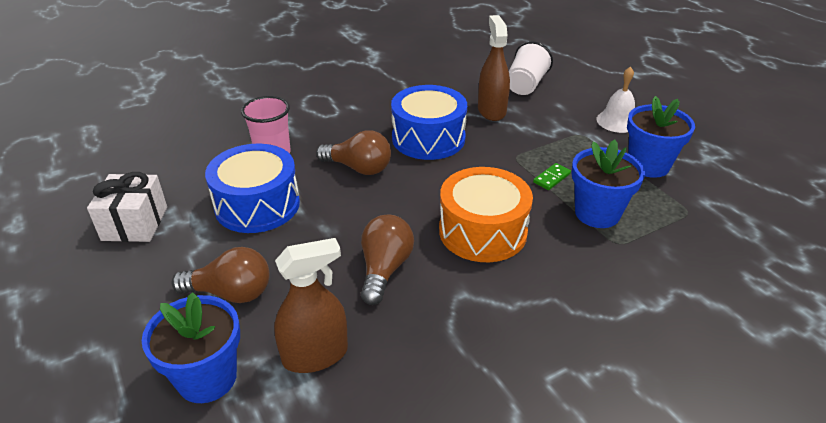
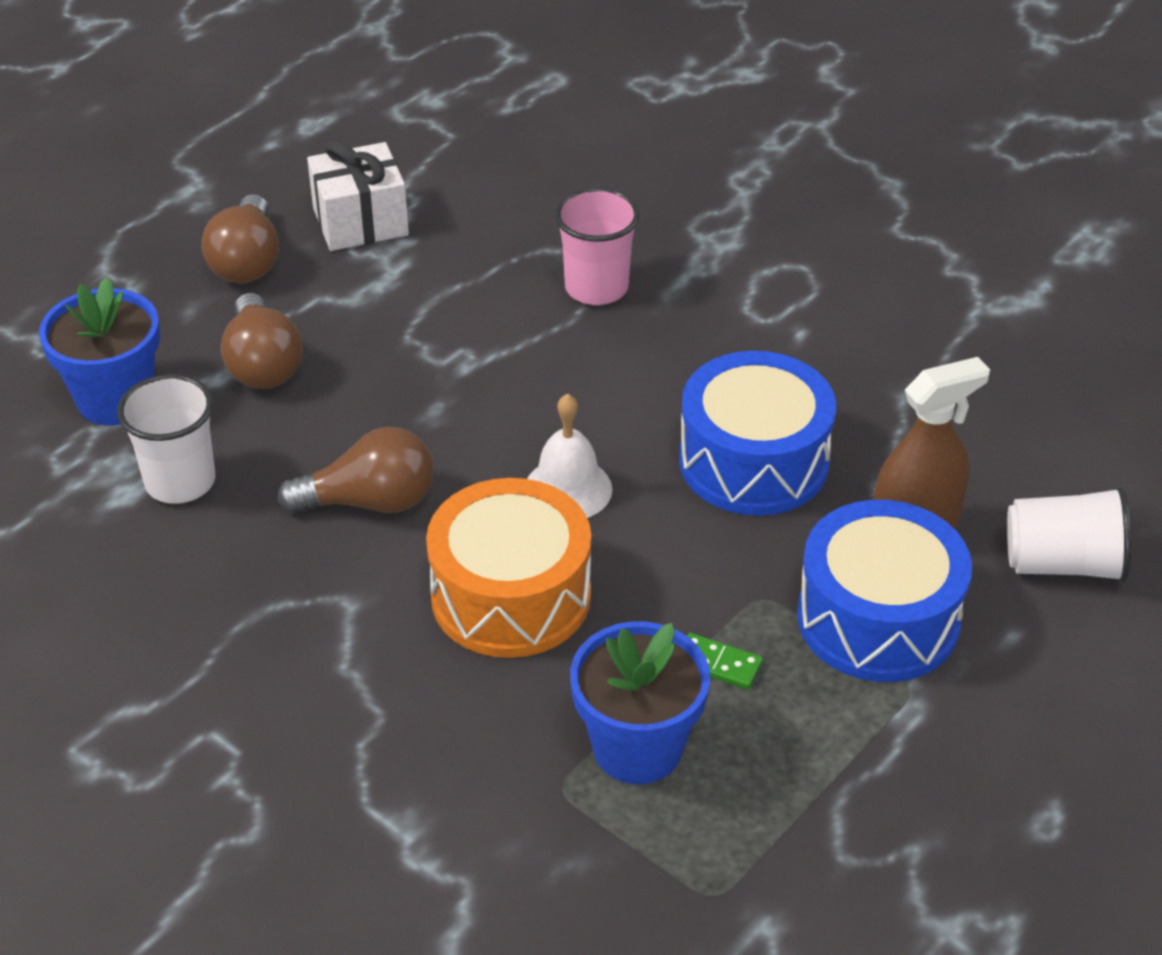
camera: 70 degrees right, 5 degrees up
blue drum [205,144,300,233] -> blue drum moved to [797,500,972,682]
brown spray bottle [274,238,348,373] -> white cup [117,374,215,504]
brown light bulb [316,130,391,175] -> brown light bulb moved to [201,194,279,283]
white bell [597,66,635,133] -> white bell moved to [527,393,613,518]
blue flower pot [627,96,695,178] -> none

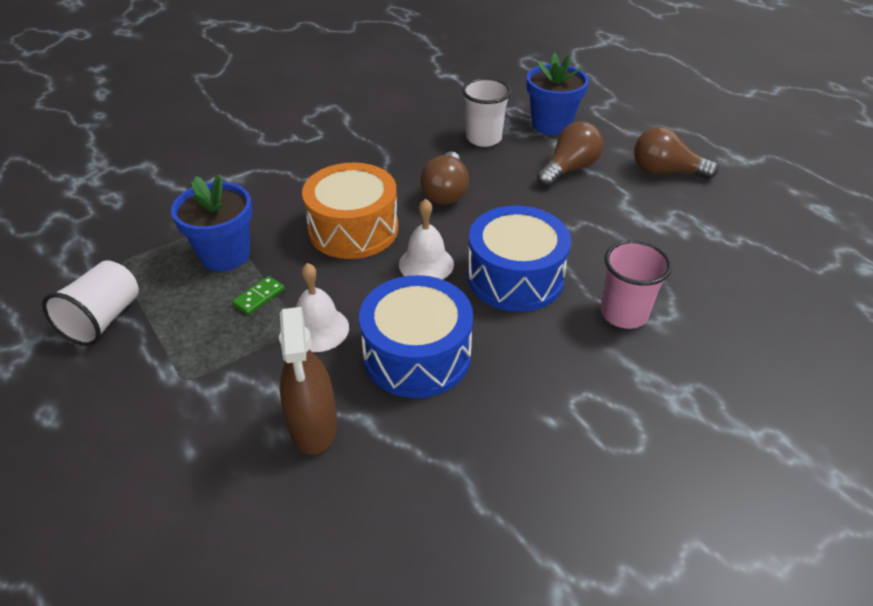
camera: 105 degrees right, 0 degrees up
brown light bulb [221,293,303,389] -> brown light bulb turned 135 degrees clockwise [537,121,603,187]
white gift [307,140,409,251] -> none
blue drum [797,500,972,682] -> blue drum moved to [467,206,571,312]
white cup [1007,486,1131,583] -> white cup moved to [42,260,139,346]
none -> white bell [296,263,349,352]

